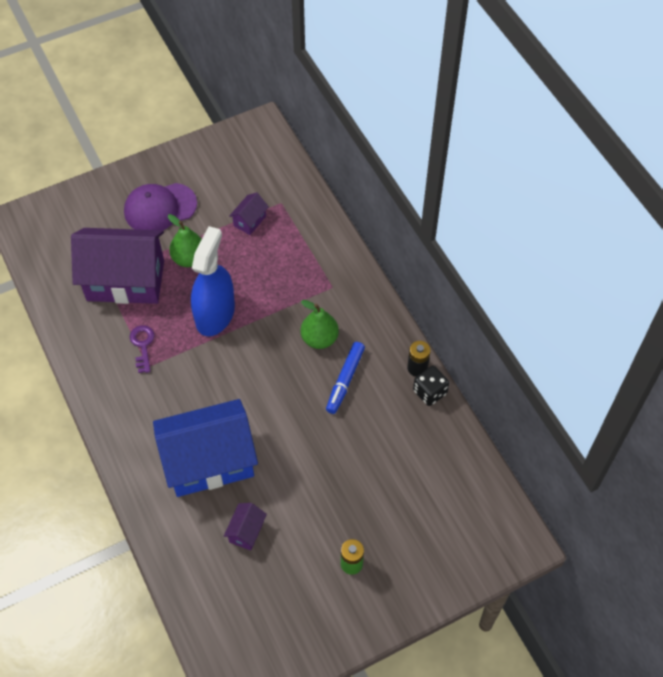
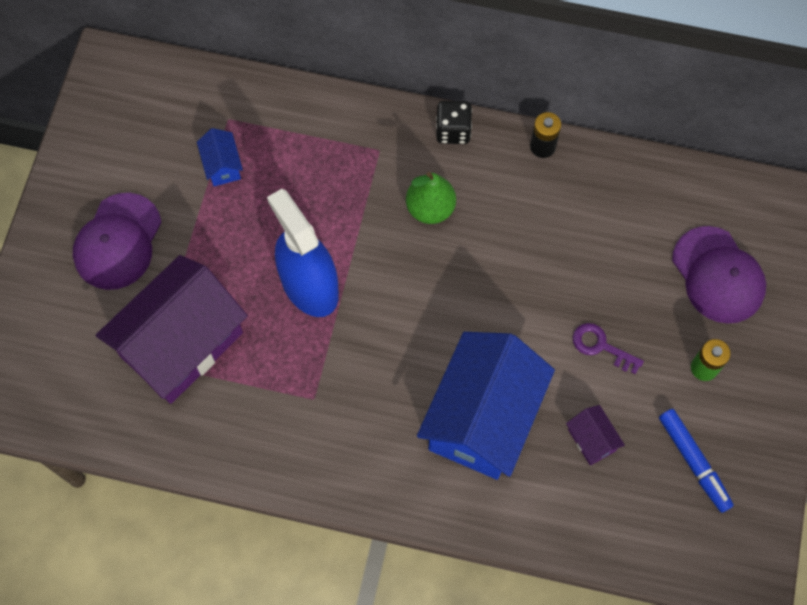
camera: 50 degrees left, 10 degrees up
purple key [130,325,155,373] -> purple key moved to [573,323,644,374]
green pear [168,214,202,267] -> none
purple house [229,192,269,235] -> blue house [197,128,243,186]
blue marker [326,342,365,414] -> blue marker moved to [659,409,734,513]
black dice [413,366,449,406] -> black dice moved to [436,101,472,144]
none -> purple cap [672,226,766,324]

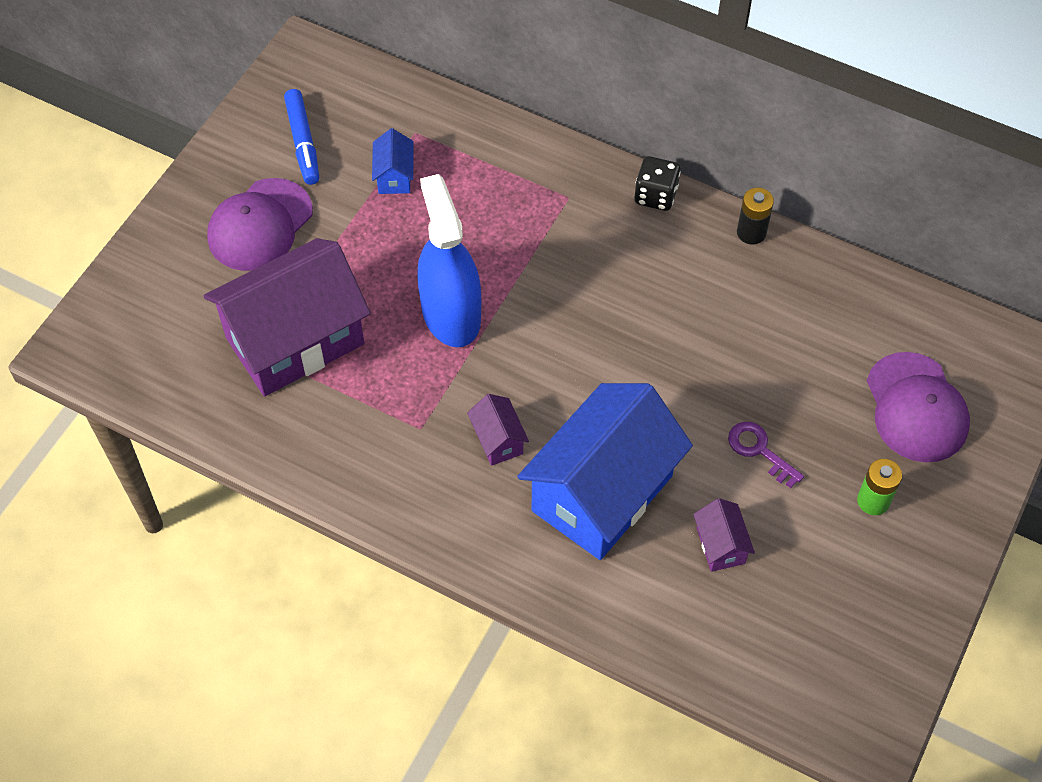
camera: 15 degrees right, 10 degrees down
green pear [406,172,456,224] -> none
blue marker [659,409,734,513] -> blue marker moved to [284,89,319,185]
none -> purple house [467,394,529,466]

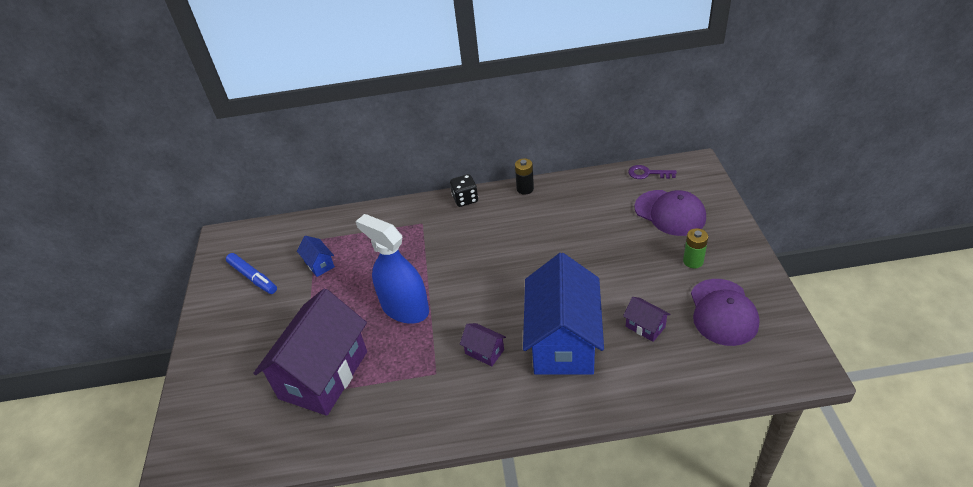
camera: 30 degrees left, 15 degrees down
purple cap [207,178,313,271] -> purple cap moved to [691,279,760,346]
purple key [728,422,804,488] -> purple key moved to [628,165,677,179]

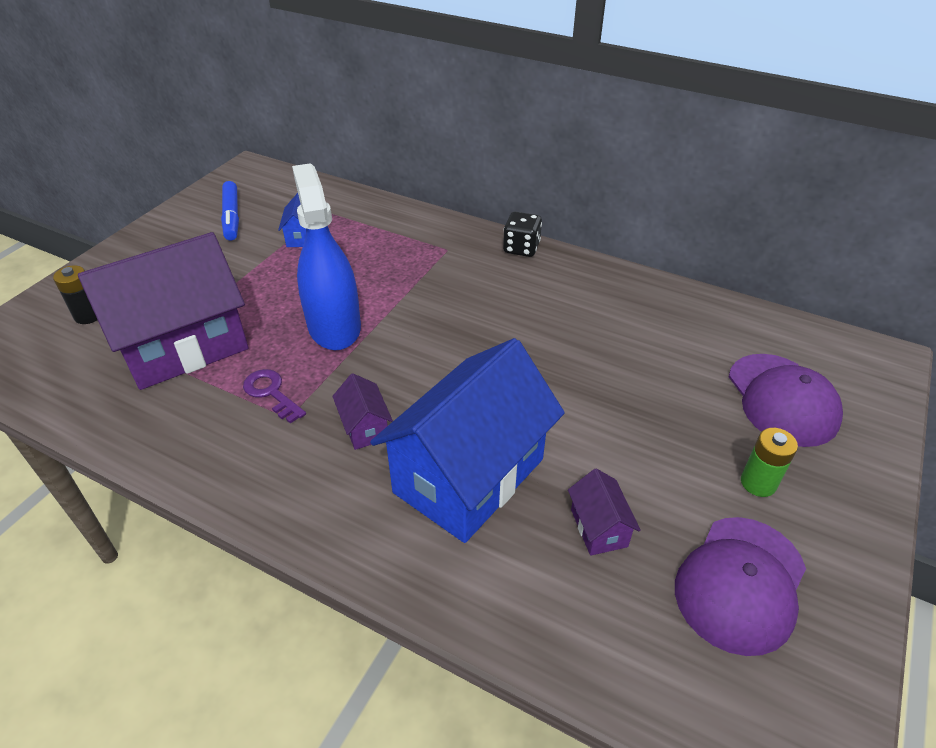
camera: 30 degrees right, 0 degrees up
black battery [515,158,534,195] -> black battery moved to [53,265,97,324]
purple key [628,165,677,179] -> purple key moved to [243,369,306,424]

